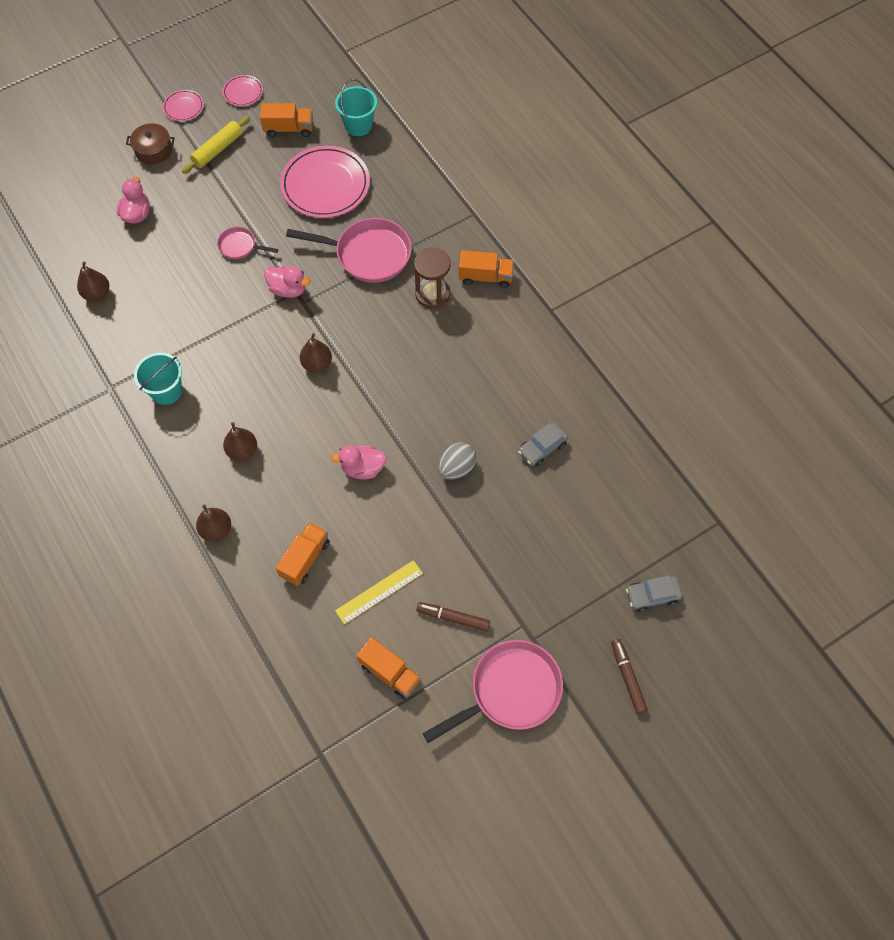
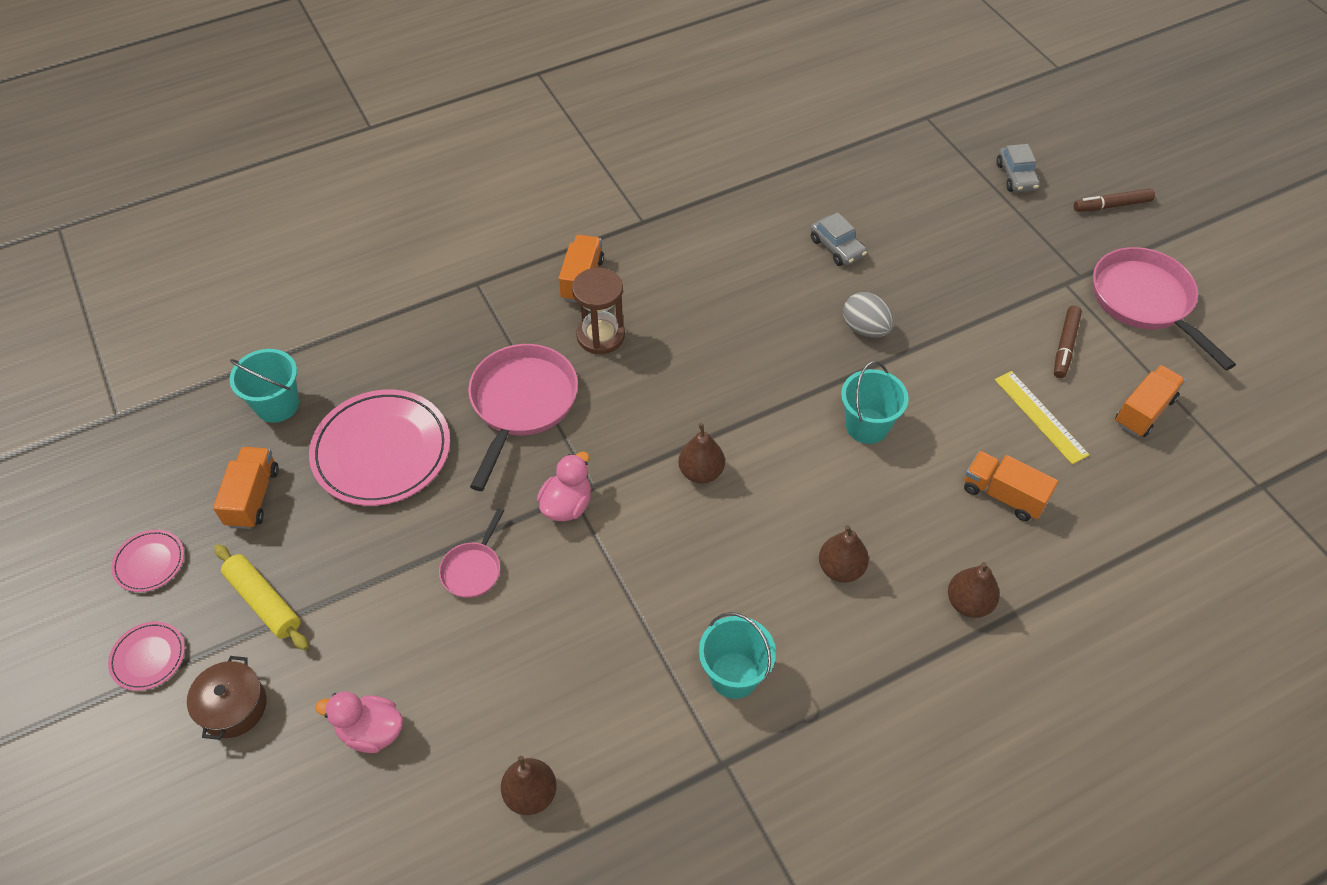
camera: 85 degrees left, 10 degrees down
pink duck [331,445,387,479] -> turquoise bucket [841,361,909,444]

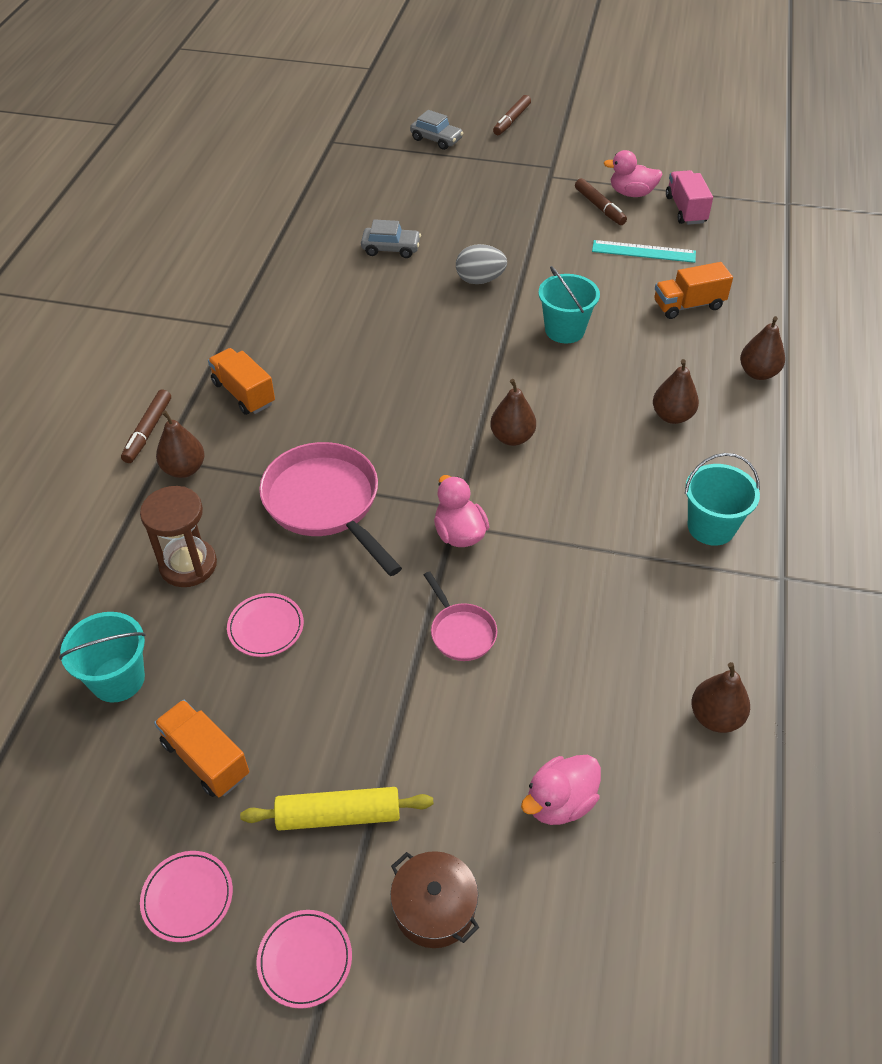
camera: 50 degrees left, 5 degrees down
pink plate [309,390,450,506] -> pink plate [227,593,304,657], size x0.47
brown hourglass [572,268,625,354] -> brown hourglass moved to [140,486,217,587]
yellow ruler [995,371,1090,464] -> turquoise ruler [592,240,696,263]
pink pan [1093,247,1236,370] -> none
orange truck [1115,365,1185,437] -> pink truck [666,170,713,225]
none -> brown marker [121,390,171,463]
none -> brown pear [156,410,205,478]
none -> pink duck [604,150,662,197]

